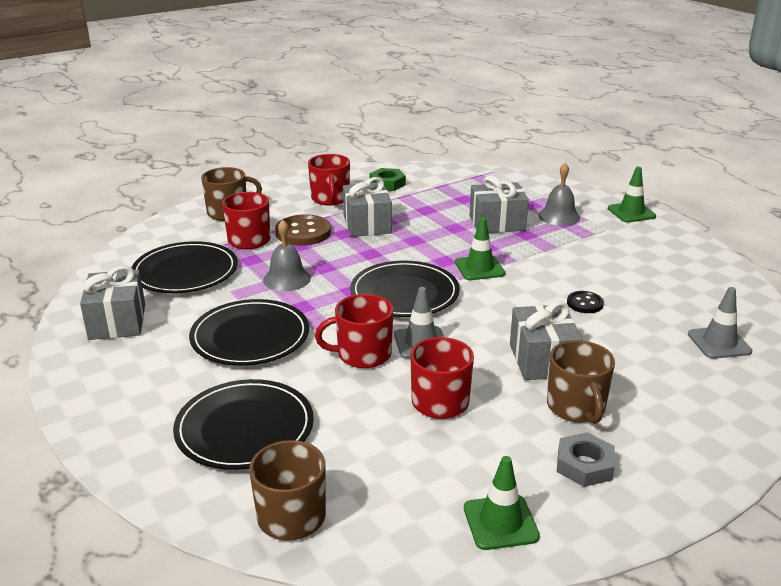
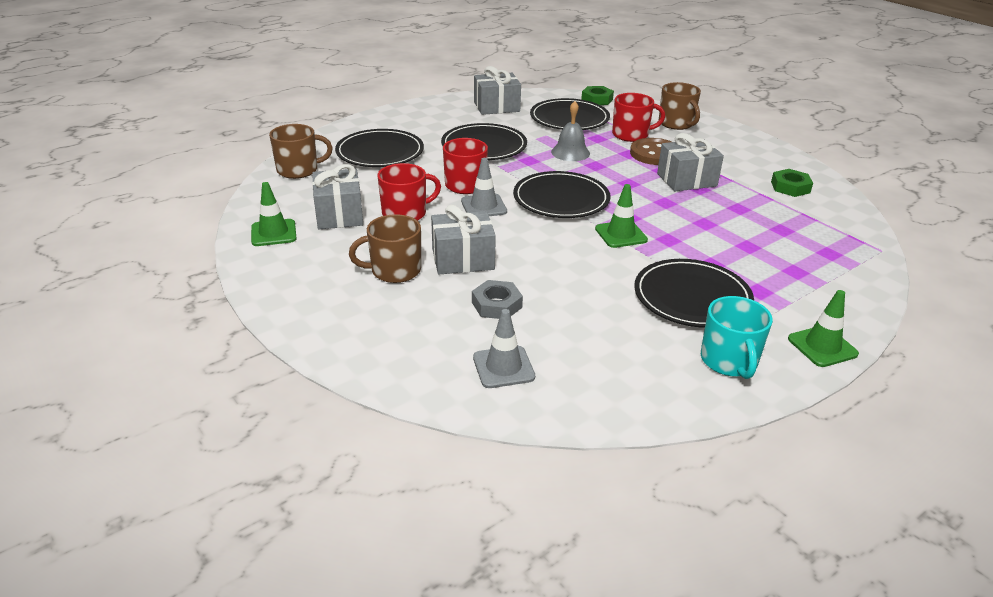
camera: 85 degrees right, 5 degrees up
red mug [308,154,350,206] -> none
grey gift [469,175,529,233] -> grey gift moved to [312,164,363,229]
grey bell [538,163,580,226] -> none
grey nut [557,432,615,487] -> grey nut moved to [472,280,523,319]
black button [567,291,604,313] -> none
none -> green nut [581,86,614,105]
none -> black plate [634,259,754,328]
none -> turquoise mug [701,296,773,379]

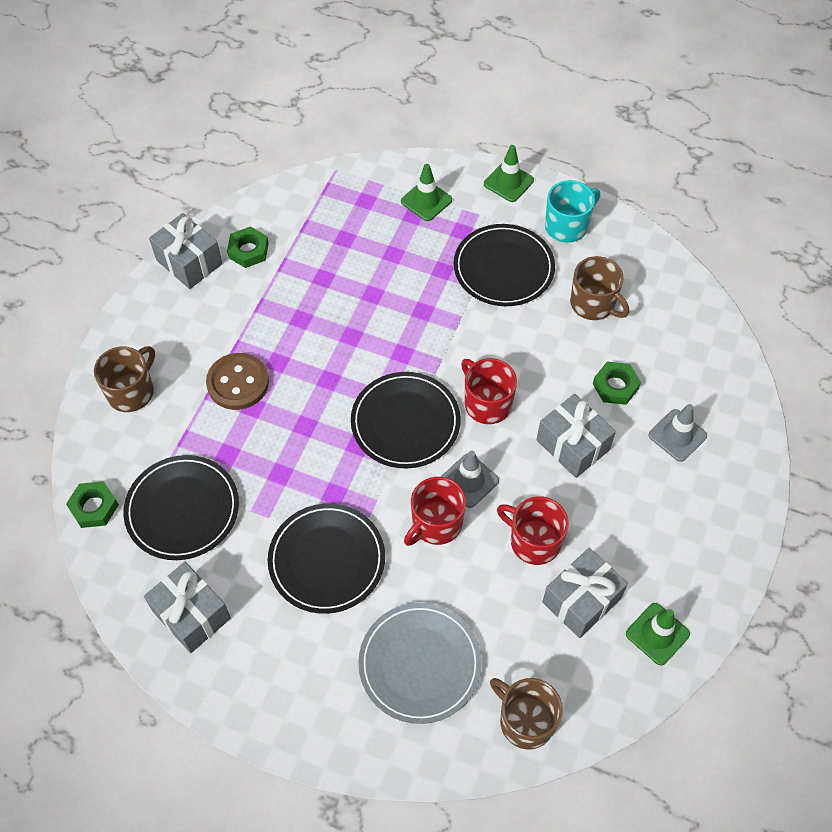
camera: 120 degrees left, 25 degrees up
black plate [335,129,424,167] -> grey plate [358,603,482,724]
brown mug [349,214,421,283] -> brown mug moved to [570,256,629,320]
grey nut [472,280,523,319] -> green nut [593,362,641,405]
grey traffic cone [473,309,535,388] -> grey traffic cone moved to [649,404,707,462]
grey bell [551,101,590,161] -> none
green traffic cone [595,184,648,248] -> green traffic cone moved to [401,164,452,221]
red mug [612,93,665,142] -> red mug moved to [461,358,517,424]
grey gift [657,133,724,191] -> grey gift moved to [149,213,223,289]

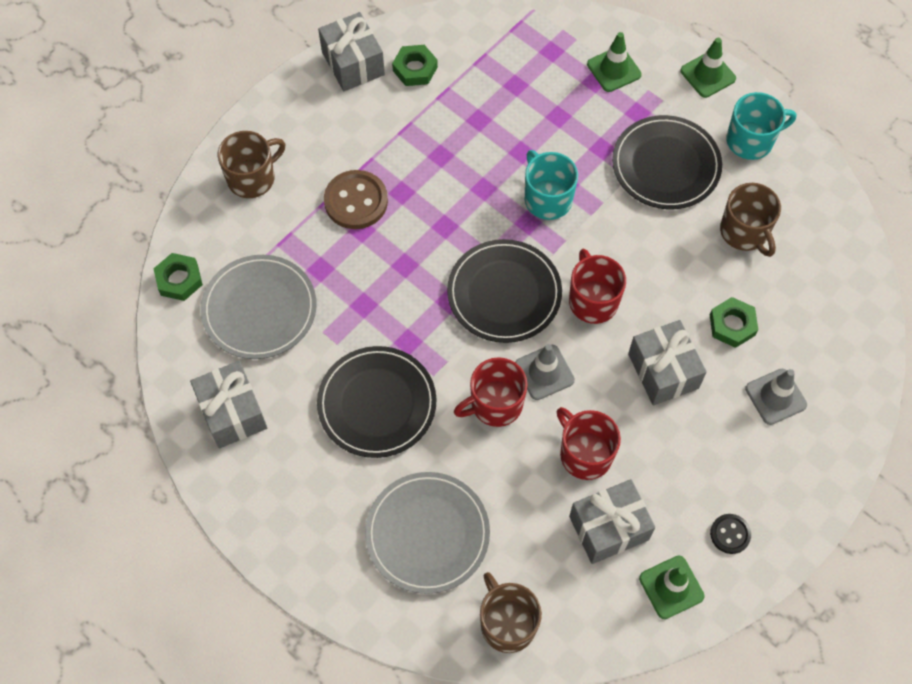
camera: 20 degrees right, 5 degrees up
black plate [123,455,239,560] -> grey plate [201,255,317,359]
none -> turquoise mug [525,150,578,220]
none -> black button [710,514,751,554]

